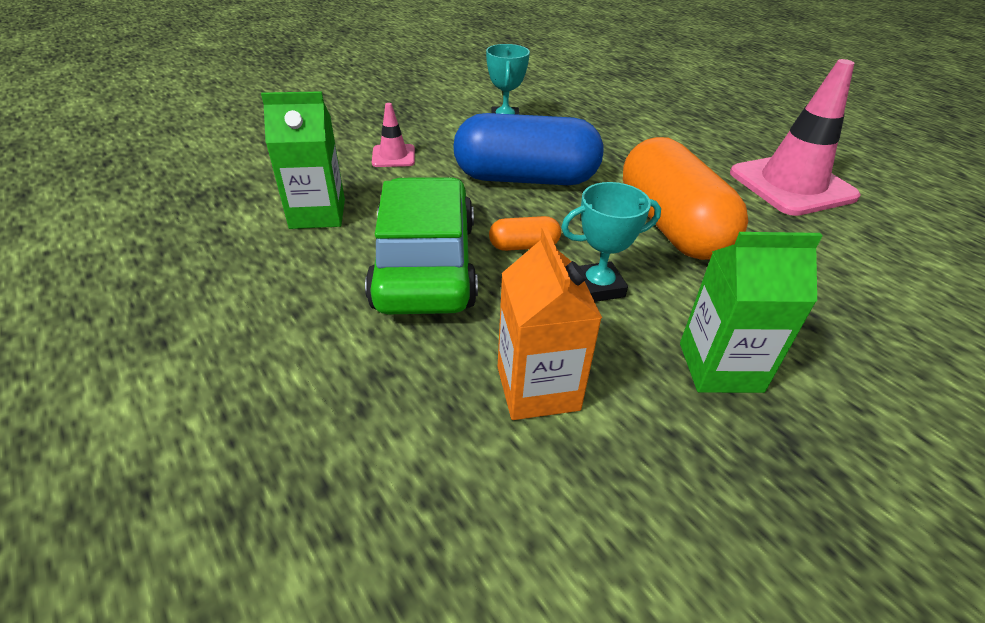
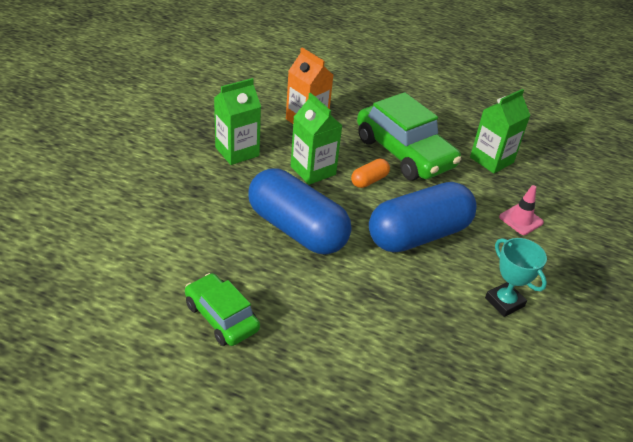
camera: 145 degrees right, 0 degrees up
turquoise trophy [561,182,661,302] -> green carton [291,93,343,185]
orange capsule [623,137,748,260] -> blue capsule [248,169,351,255]
pink traffic cone [730,59,861,216] -> green car [185,273,260,346]

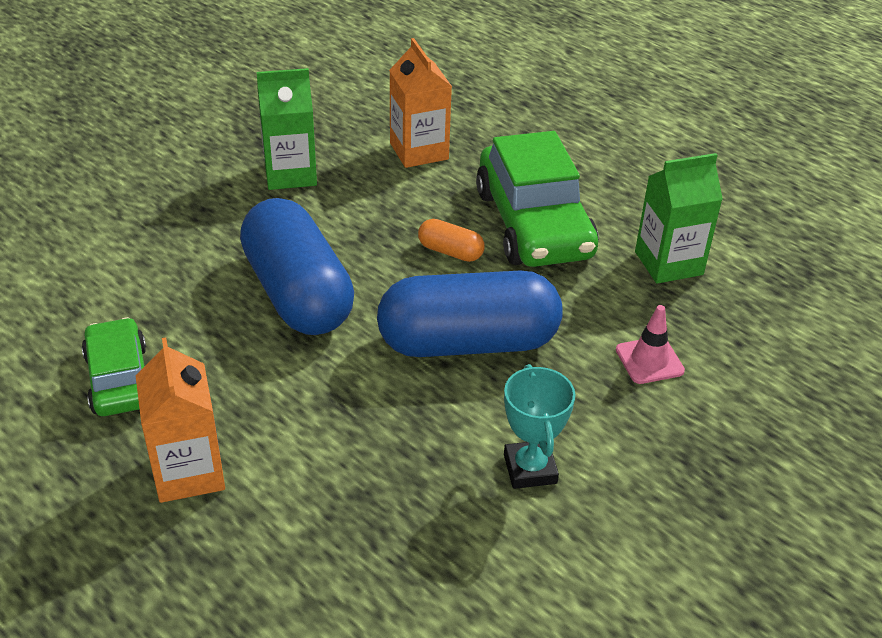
camera: 25 degrees right, 0 degrees up
green carton [291,93,343,185] -> none
orange capsule [351,159,390,188] -> orange capsule turned 45 degrees clockwise [418,219,485,262]
none -> orange carton [136,338,225,503]

